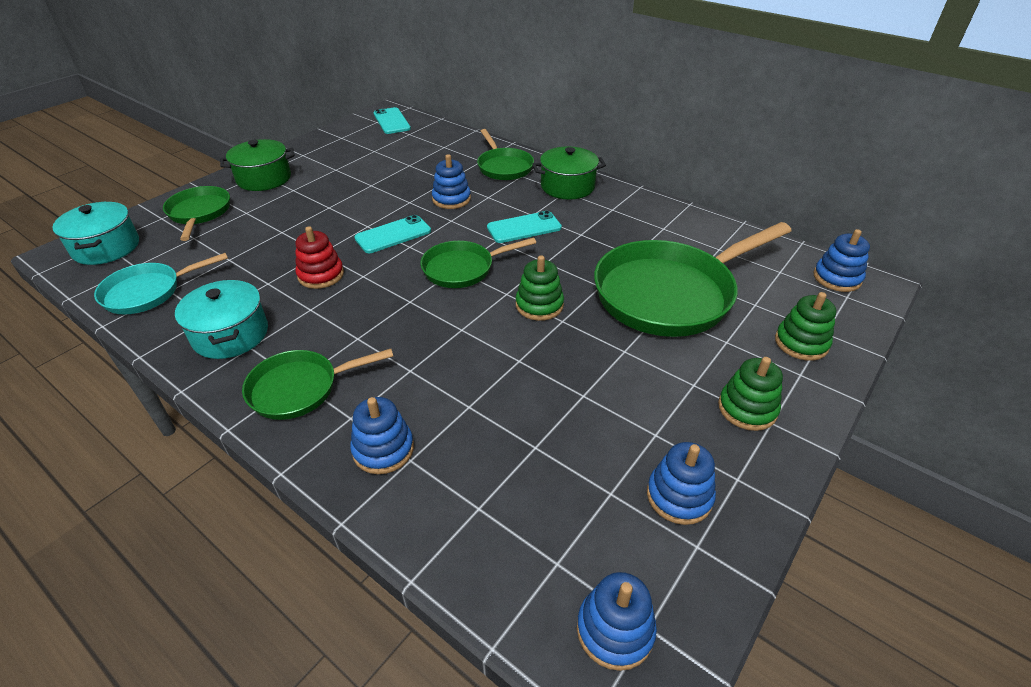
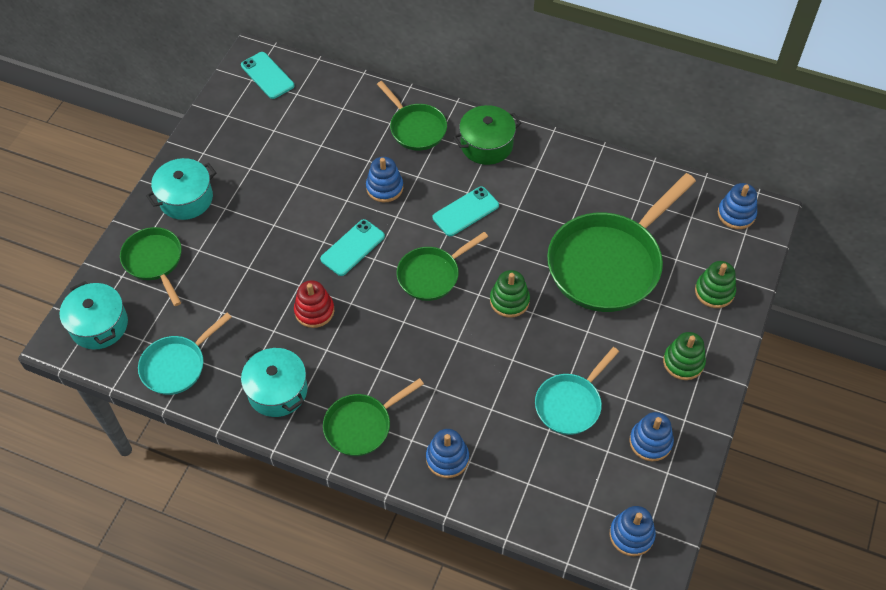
camera: 15 degrees left, 15 degrees up
green pot [220,139,295,191] -> turquoise pot [146,158,217,220]
none -> turquoise pan [535,347,619,435]

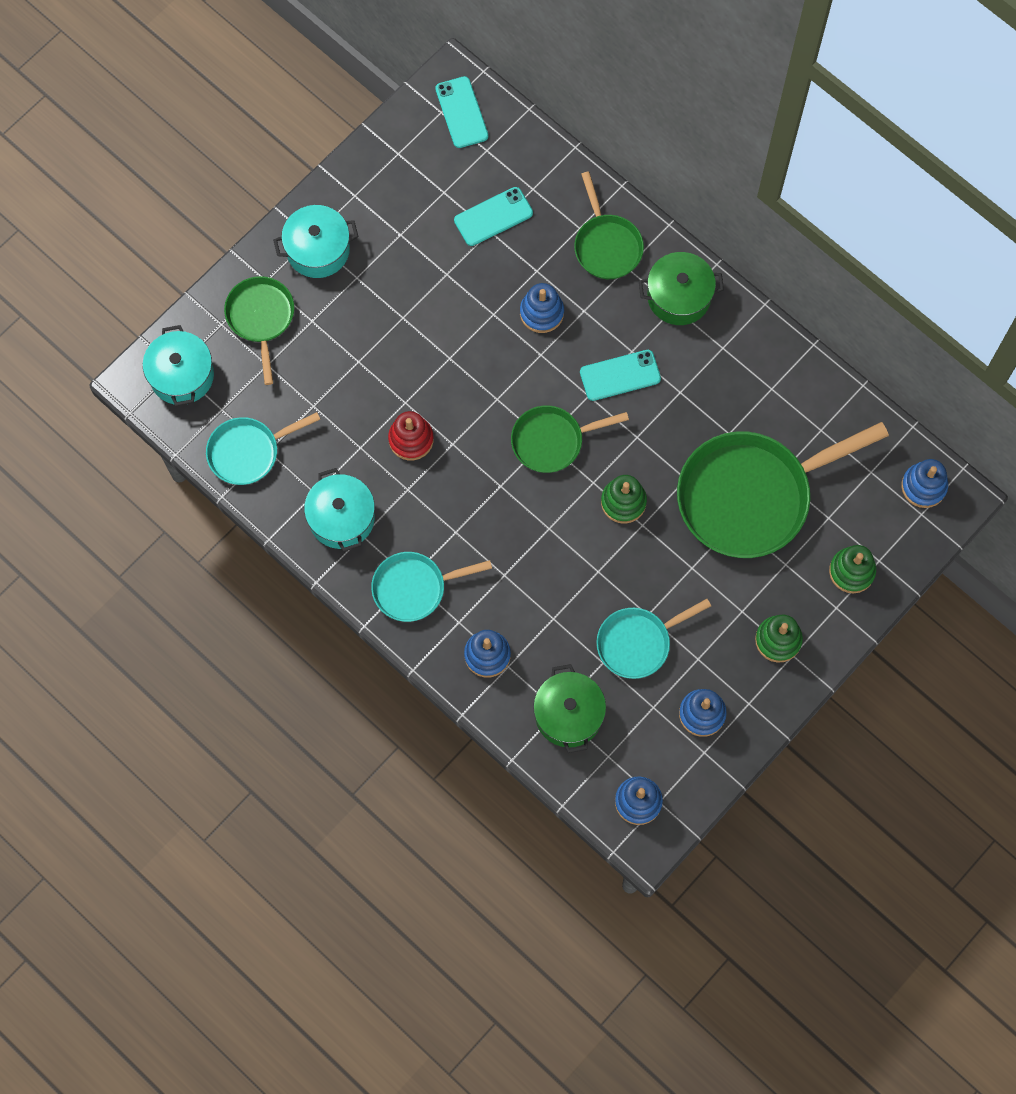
camera: 20 degrees right, 15 degrees up
turquoise phone [320,219,385,276] -> turquoise phone moved to [454,187,533,246]
green pan [323,378,424,456] -> turquoise pan [371,552,492,622]
none -> green pot [533,664,606,753]

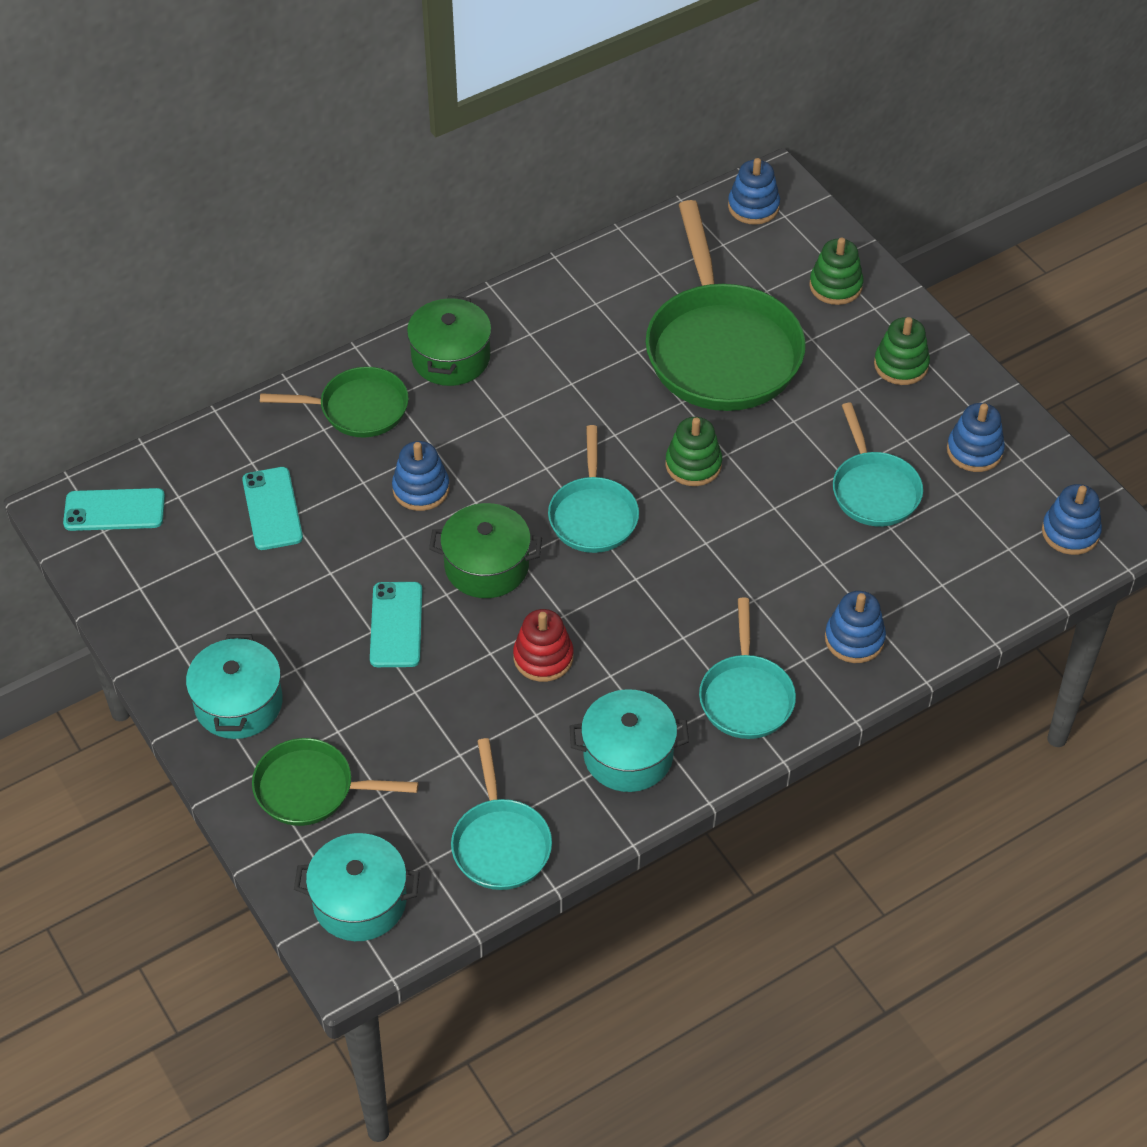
camera: 75 degrees left, 20 degrees down
green pan [511,405,629,473] -> turquoise pan [548,425,639,553]
green pot [533,664,606,753] -> green pot moved to [429,503,542,598]
turquoise phone [580,350,661,401] -> turquoise phone moved to [370,582,422,667]

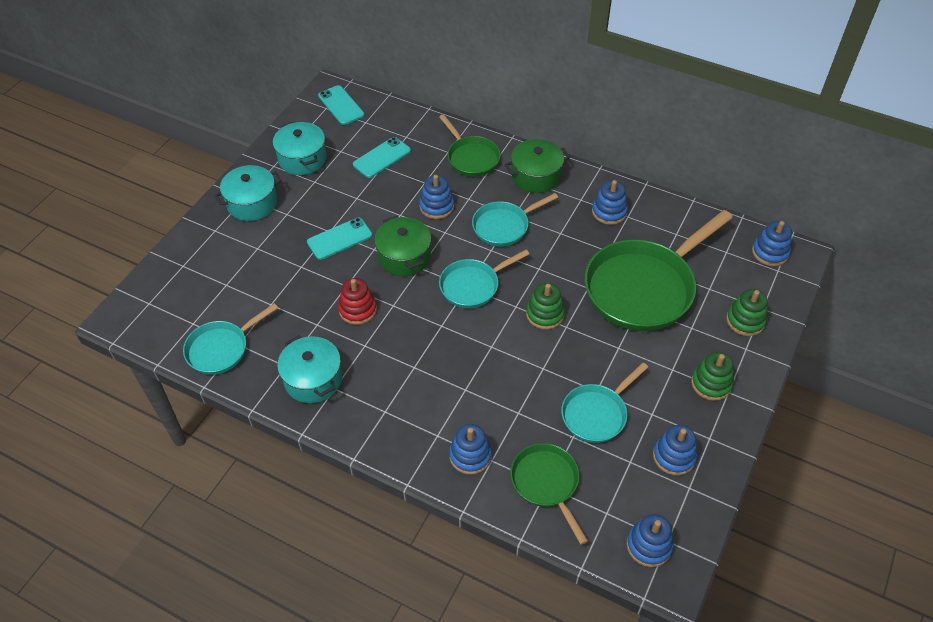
camera: 60 degrees right, 0 degrees up
green pan [252,738,419,826] -> green pan moved to [510,443,588,545]
turquoise pot [294,833,420,941] -> turquoise pot moved to [273,121,327,175]
turquoise pan [699,598,796,739] -> turquoise pan moved to [472,193,558,246]
none -> blue stacking toy [592,180,628,225]

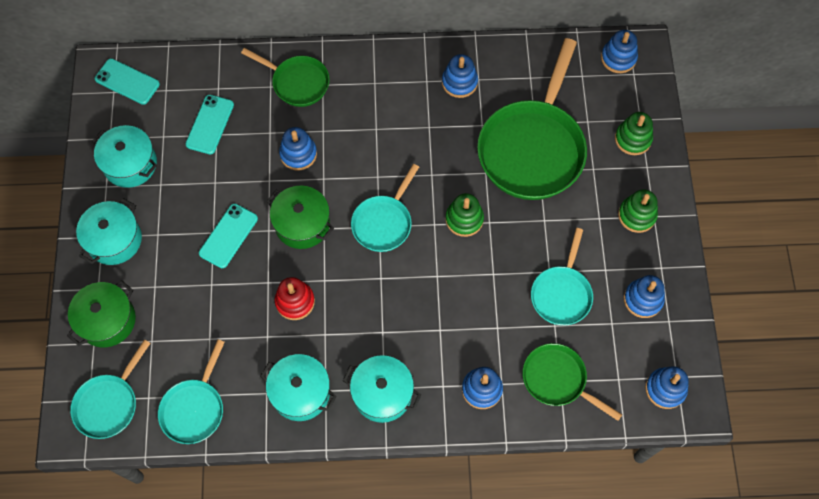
camera: 30 degrees left, 15 degrees up
turquoise pan [472,193,558,246] -> turquoise pan moved to [70,339,151,439]
green pot [505,139,570,193] -> green pot moved to [67,280,136,347]
none -> turquoise pot [343,355,421,423]

